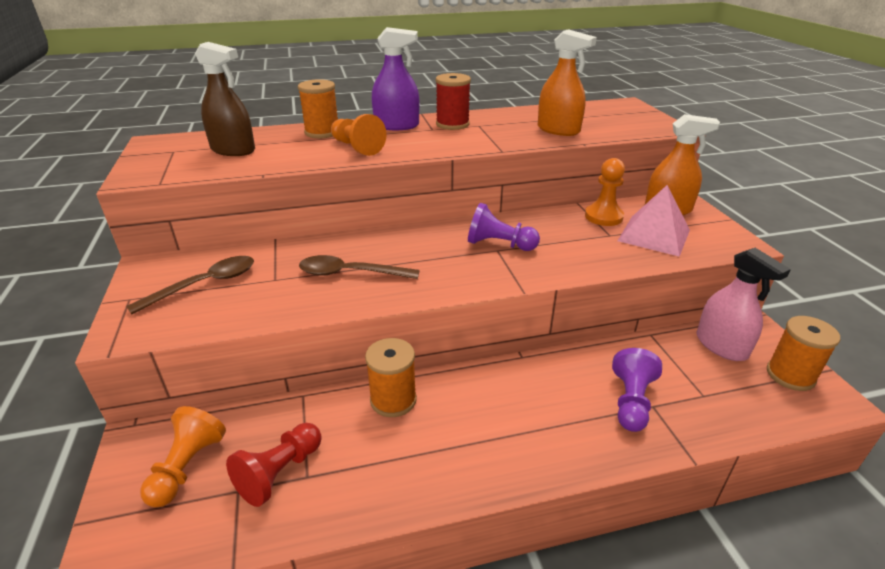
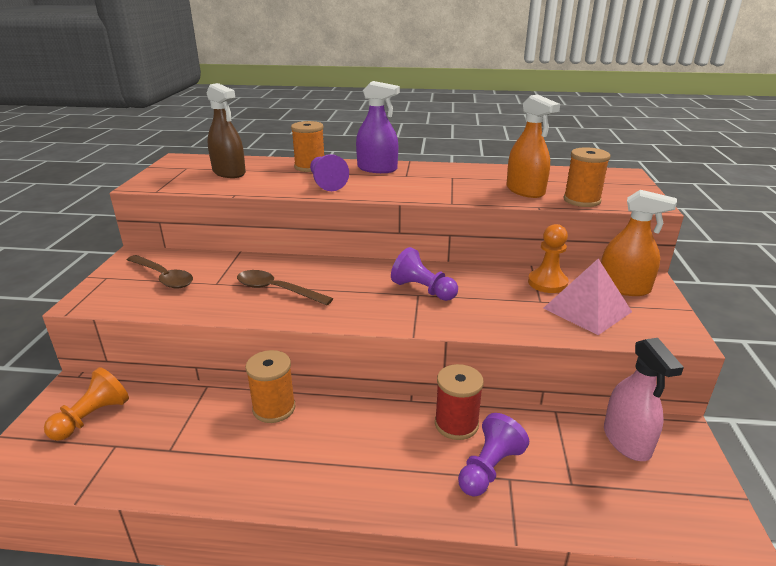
camera: 20 degrees right, 5 degrees down
brown spoon [126,256,254,315] -> brown spoon turned 60 degrees clockwise [127,255,193,289]
red pawn [226,423,322,507] -> none
orange pawn [331,114,386,156] -> purple pawn [310,154,349,191]
red spool [436,73,471,130] -> red spool moved to [435,364,484,440]
orange spool [767,316,840,391] -> orange spool moved to [564,147,610,207]

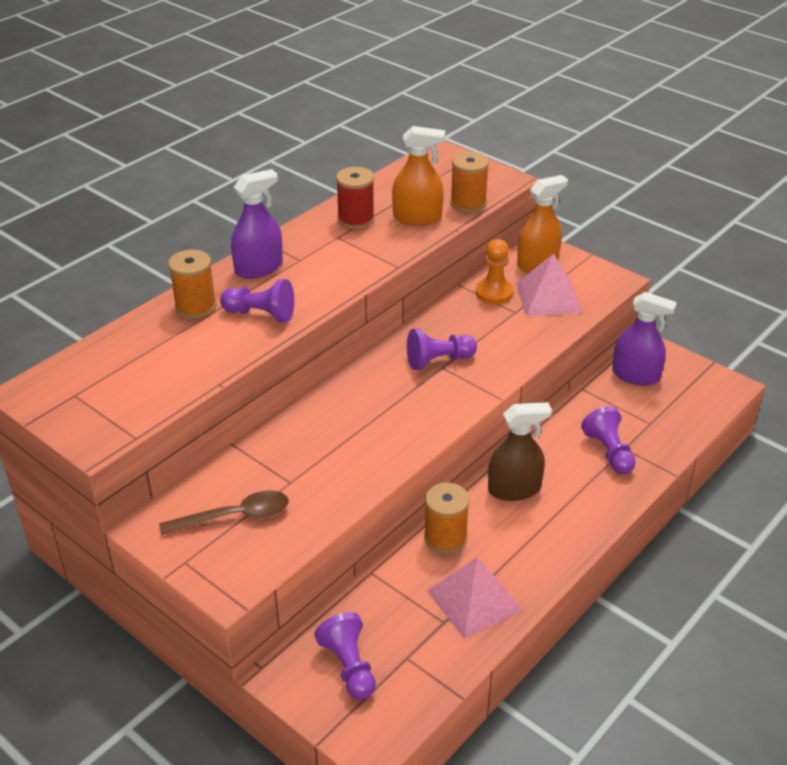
camera: 55 degrees left, 10 degrees up
orange pawn [44,367,129,441] -> purple pawn [314,612,376,700]
brown spray bottle [206,83,246,178] -> brown spray bottle moved to [488,402,552,501]
brown spoon [237,270,333,305] -> none
red spool [435,364,484,440] -> red spool moved to [336,167,375,229]
pink spray bottle [604,338,684,461] -> purple spray bottle [612,292,677,386]
none -> pink pyramid [427,557,522,639]

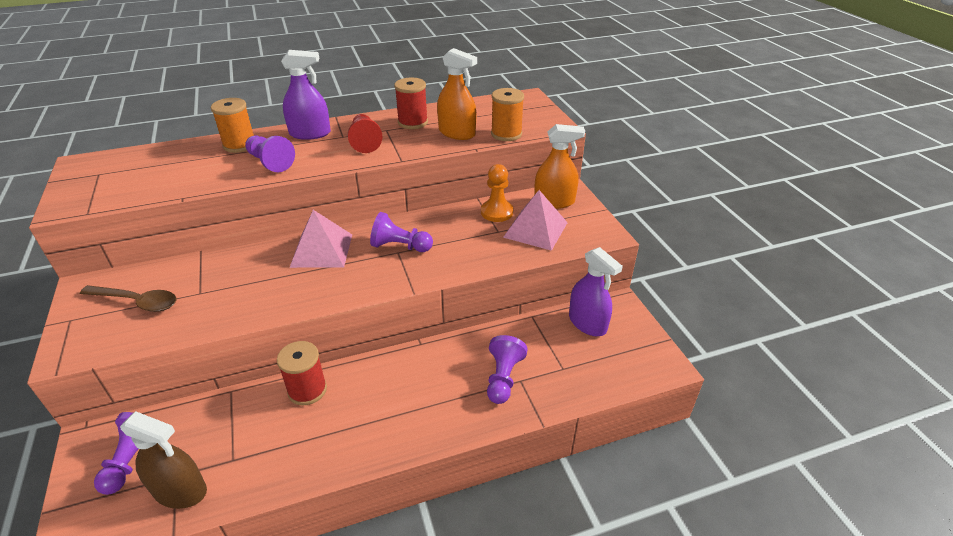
camera: 30 degrees right, 0 degrees up
orange spool [424,482,470,554] -> red spool [277,341,327,405]
pink pyramid [427,557,522,639] -> pink pyramid moved to [289,210,352,268]
brown spray bottle [488,402,552,501] -> brown spray bottle moved to [120,411,207,509]
none -> red pawn [348,114,383,153]

